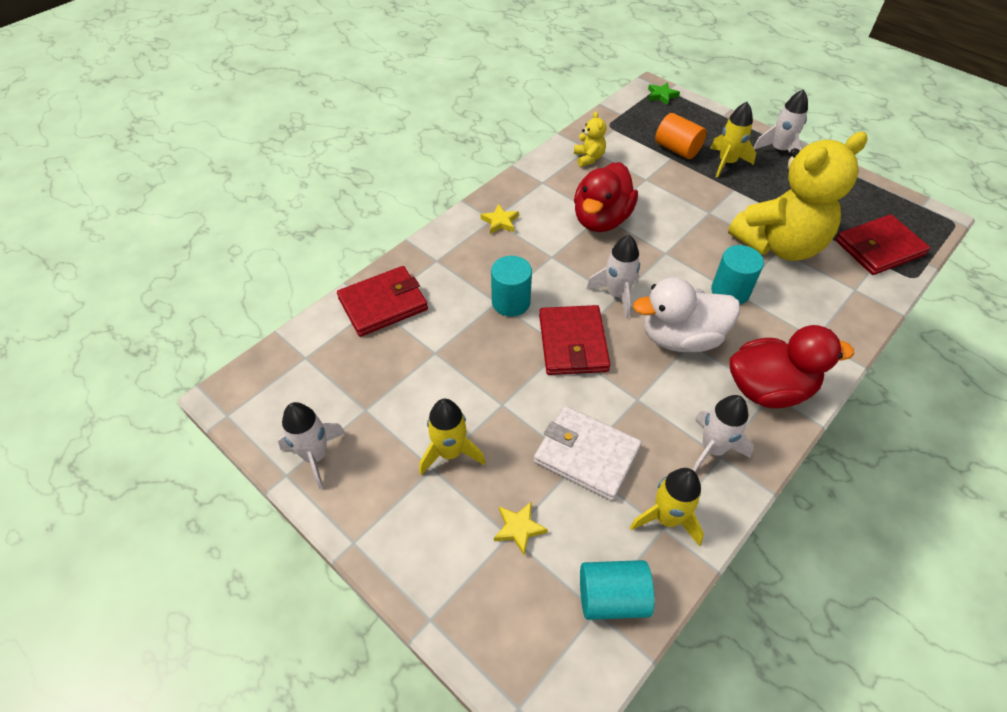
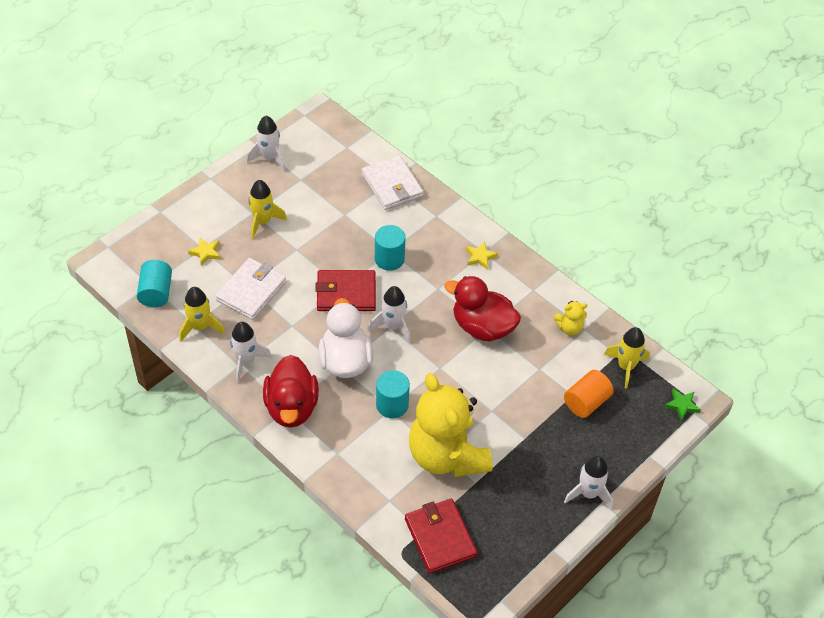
camera: 90 degrees right, 0 degrees up
red wallet [337,266,428,337] -> white wallet [362,156,424,210]
yellow rocket [710,102,756,178] -> yellow rocket moved to [604,327,650,388]

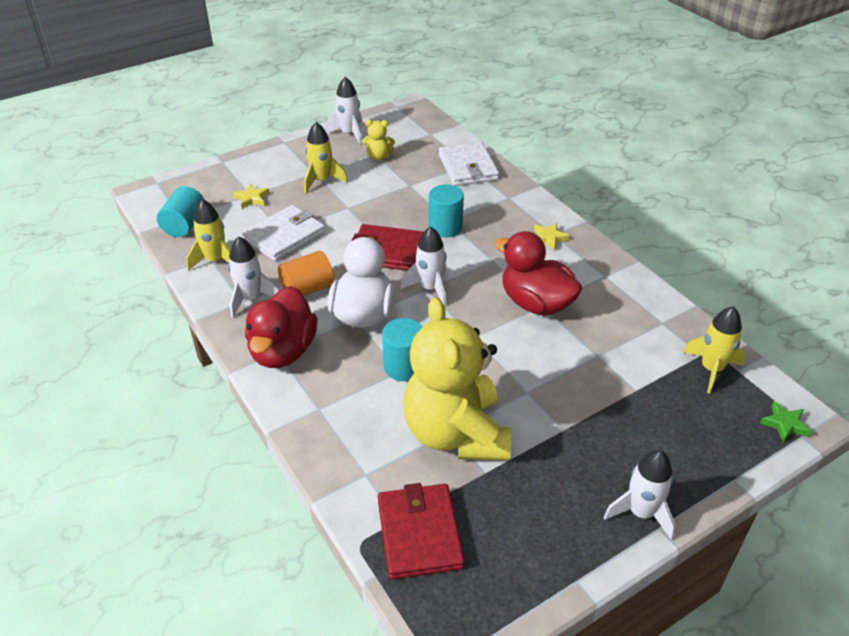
camera: 15 degrees right, 10 degrees down
yellow teddy bear [554,301,587,335] -> yellow teddy bear moved to [362,120,395,160]
orange cylinder [564,370,614,418] -> orange cylinder moved to [278,251,334,296]

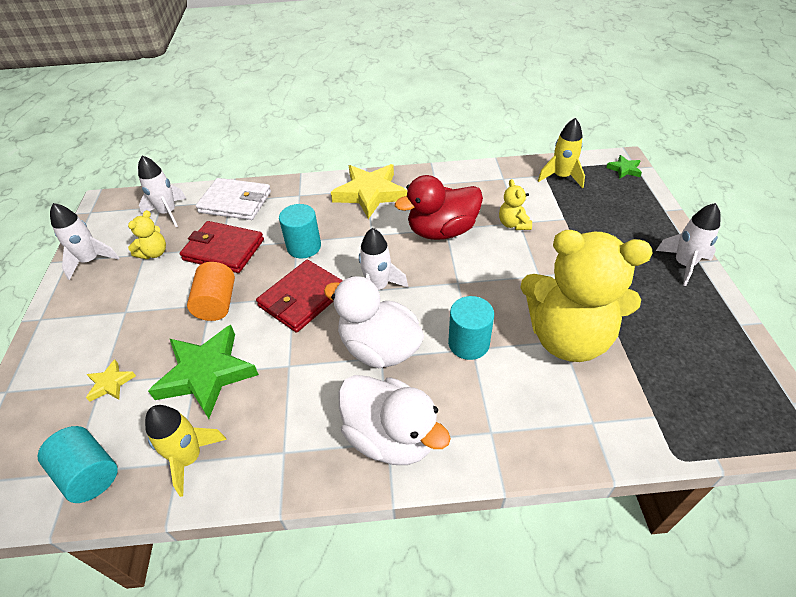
camera: 60 degrees left, 5 degrees up
white rocket [228,237,279,318] -> white rocket moved to [138,155,186,227]
white wallet [242,205,325,261] -> green star [148,325,259,419]
red duck [245,286,317,368] -> white duck [338,375,451,465]
orange cylinder [278,251,334,296] -> orange cylinder moved to [187,262,235,321]
yellow rocket [304,122,348,193] -> none
red wallet [378,483,465,580] -> red wallet moved to [180,221,264,273]
yellow star [534,223,570,250] -> yellow star [331,164,407,219], size x2.17
none -> yellow teddy bear [499,179,532,230]

